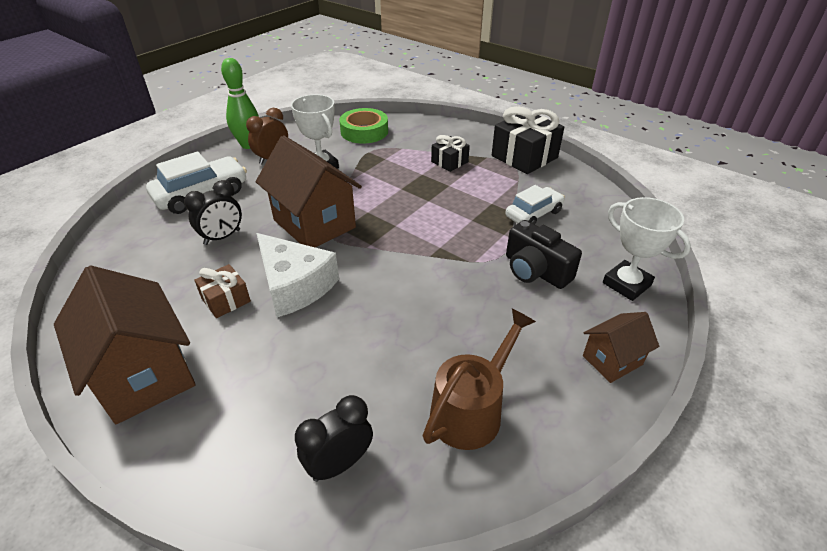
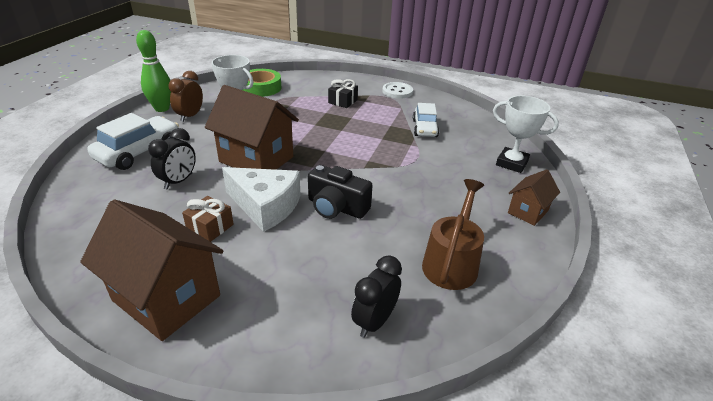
camera: 20 degrees left, 5 degrees down
black gift [492,106,564,174] -> white button [382,82,413,99]
white car [505,185,565,224] -> white car turned 150 degrees clockwise [413,103,439,137]
black camera [506,220,582,289] -> black camera moved to [308,165,373,219]

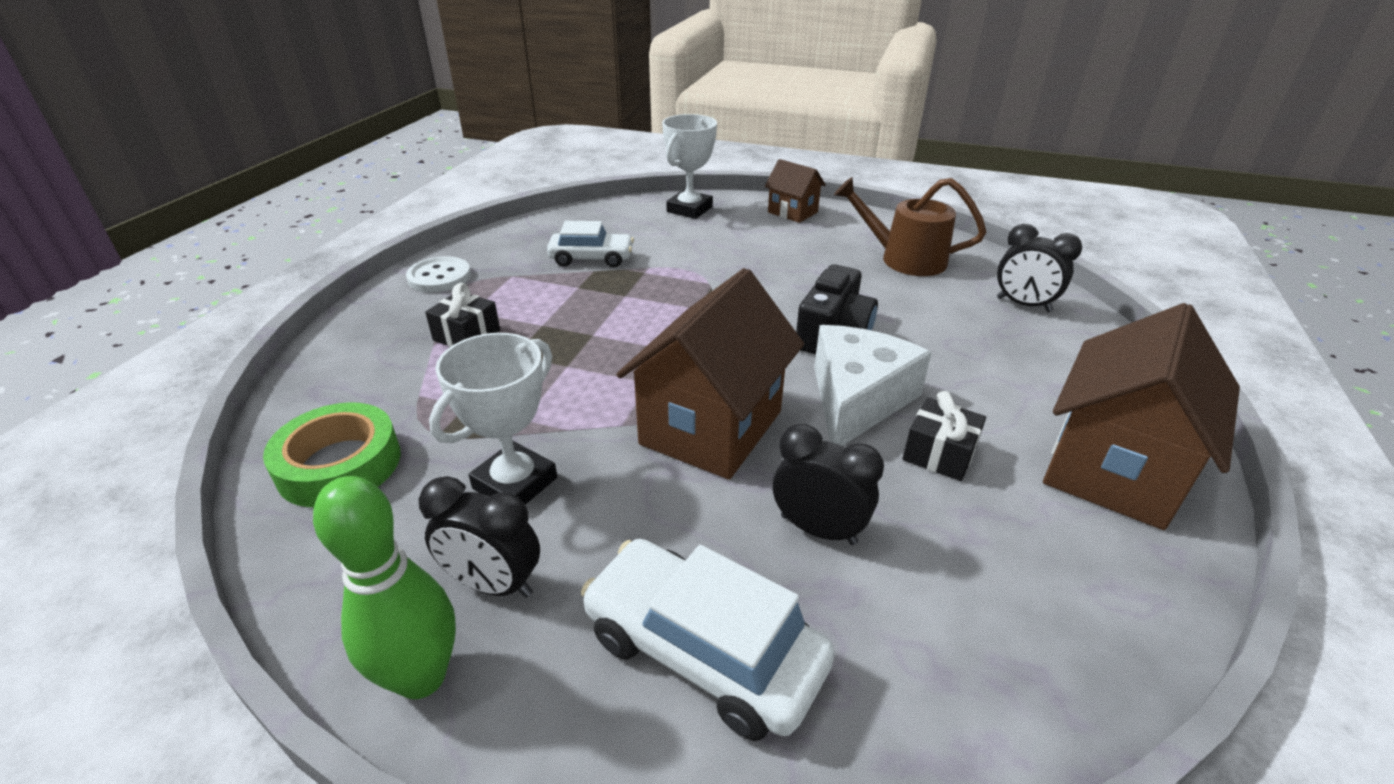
camera: 90 degrees left, 0 degrees up
brown clock [168,71,203,122] -> black clock [419,476,540,598]
brown gift [182,196,234,242] -> black gift [902,391,986,481]

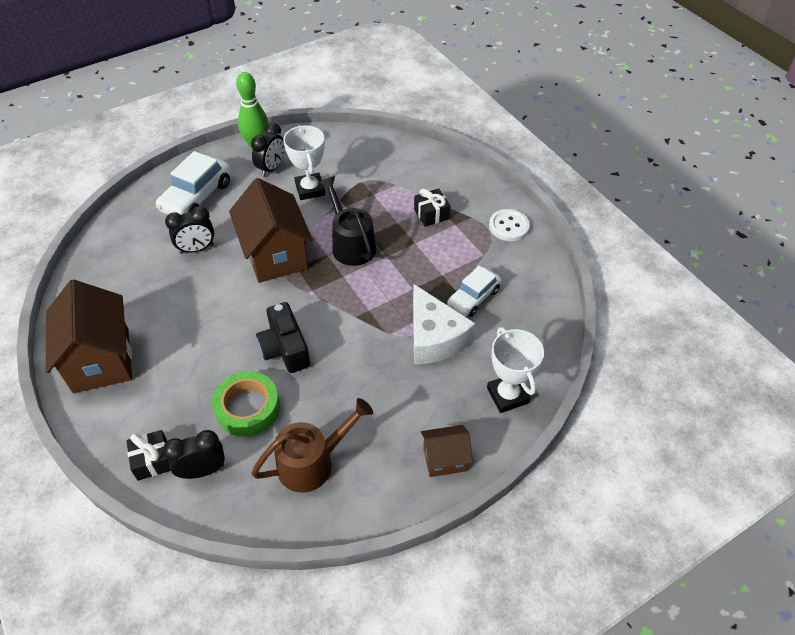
camera: 130 degrees right, 15 degrees up
green tape [263,402,401,507] -> green tape moved to [212,371,280,437]
black clock [419,476,540,598] -> black clock turned 150 degrees clockwise [251,122,285,177]
white car [581,539,834,741] -> white car turned 135 degrees clockwise [155,151,230,215]
white cheese [814,325,932,446] -> white cheese moved to [413,284,476,365]
black gift [902,391,986,481] -> black gift moved to [126,430,170,481]
none -> black watering can [319,176,376,266]

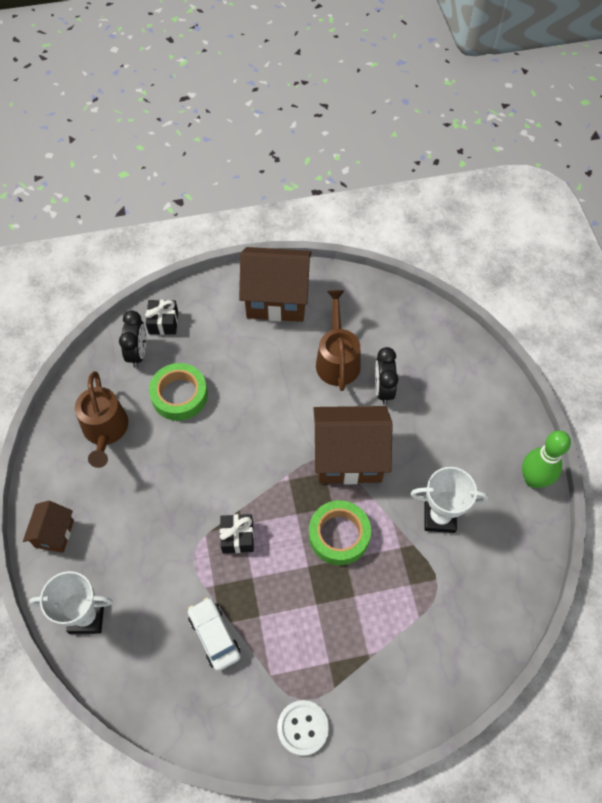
camera: 110 degrees right, 10 degrees up
white car [155,151,230,215] -> none
black clock [251,122,285,177] -> none
black camera [256,302,310,373] -> none
black watering can [319,176,376,266] -> green tape [309,500,371,565]
white cheese [413,284,476,365] -> none
black gift [414,188,450,227] -> black gift moved to [220,514,254,553]
none -> brown watering can [316,290,361,391]

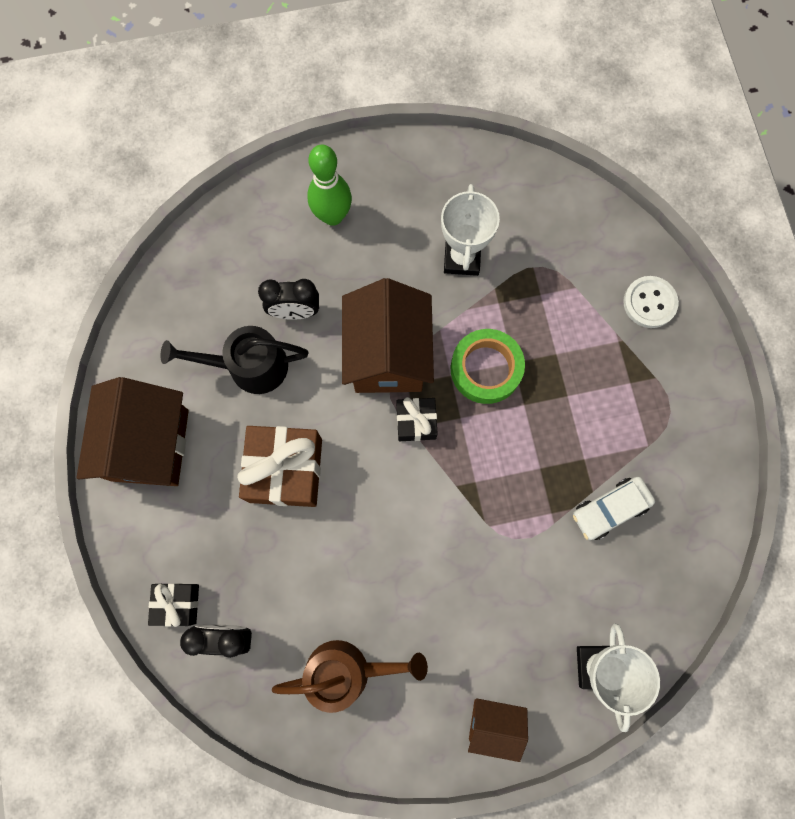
camera: 90 degrees left, 15 degrees up
green tape [149,363,208,421] -> none
black gift [220,514,254,553] -> black gift moved to [397,397,438,441]
white button [277,700,329,756] -> white button moved to [623,276,679,328]
brown watering can [316,290,361,391] -> black watering can [160,326,309,394]
green bowling pin [522,431,571,488] -> green bowling pin moved to [307,145,352,226]
none -> brown gift [237,426,322,507]

